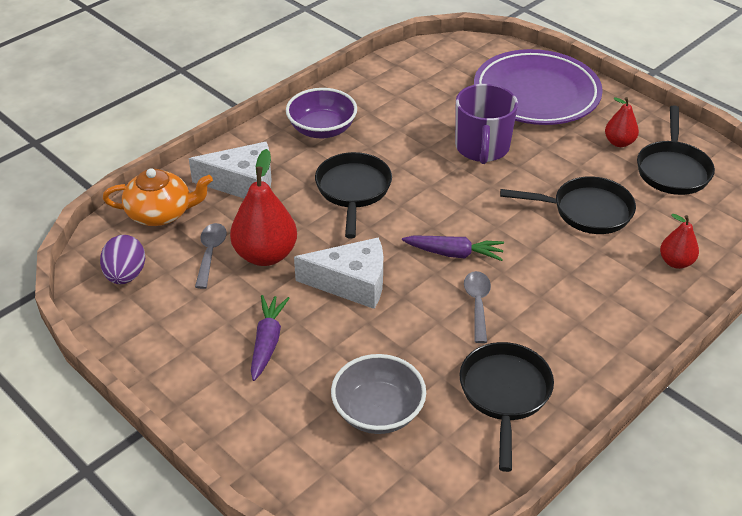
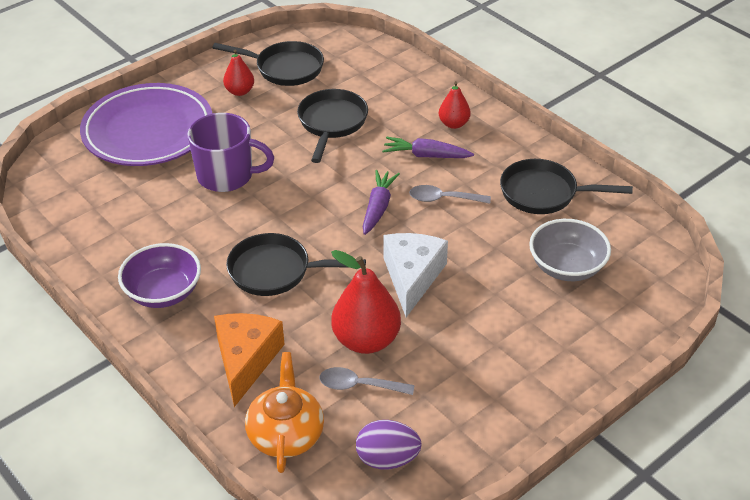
camera: 85 degrees left, 0 degrees up
white cheese [189,142,272,199] -> orange cheese [214,313,285,407]
purple carrot [251,295,290,381] -> purple carrot moved to [382,137,474,158]
red pear [660,214,699,269] -> red pear moved to [439,81,471,129]

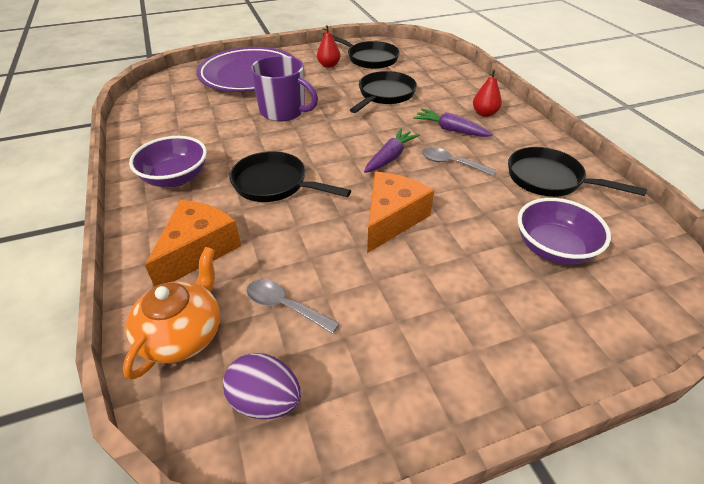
camera: 20 degrees right, 0 degrees up
red pear [331,250,401,354] -> none
white cheese [383,233,448,317] -> orange cheese [367,172,434,253]
grey bowl [529,219,611,281] -> purple bowl [518,198,611,265]

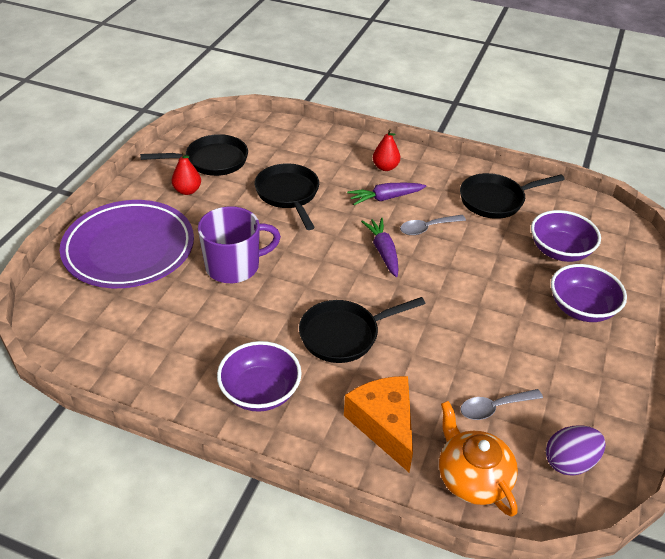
camera: 50 degrees left, 0 degrees up
orange cheese [367,172,434,253] -> none
none -> purple bowl [551,264,627,322]

